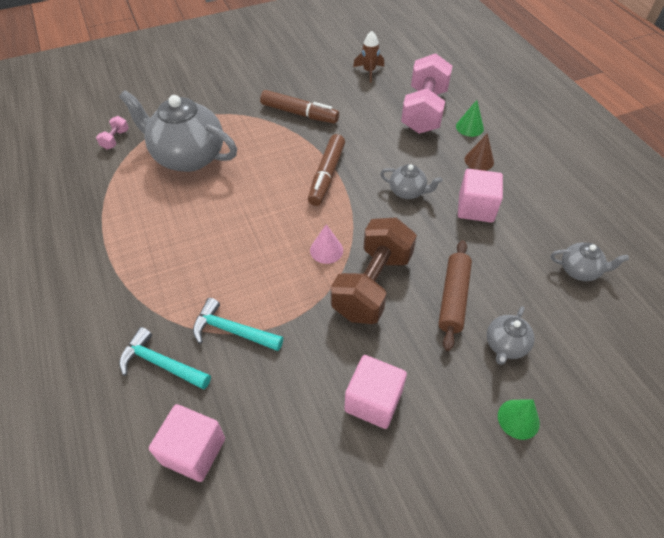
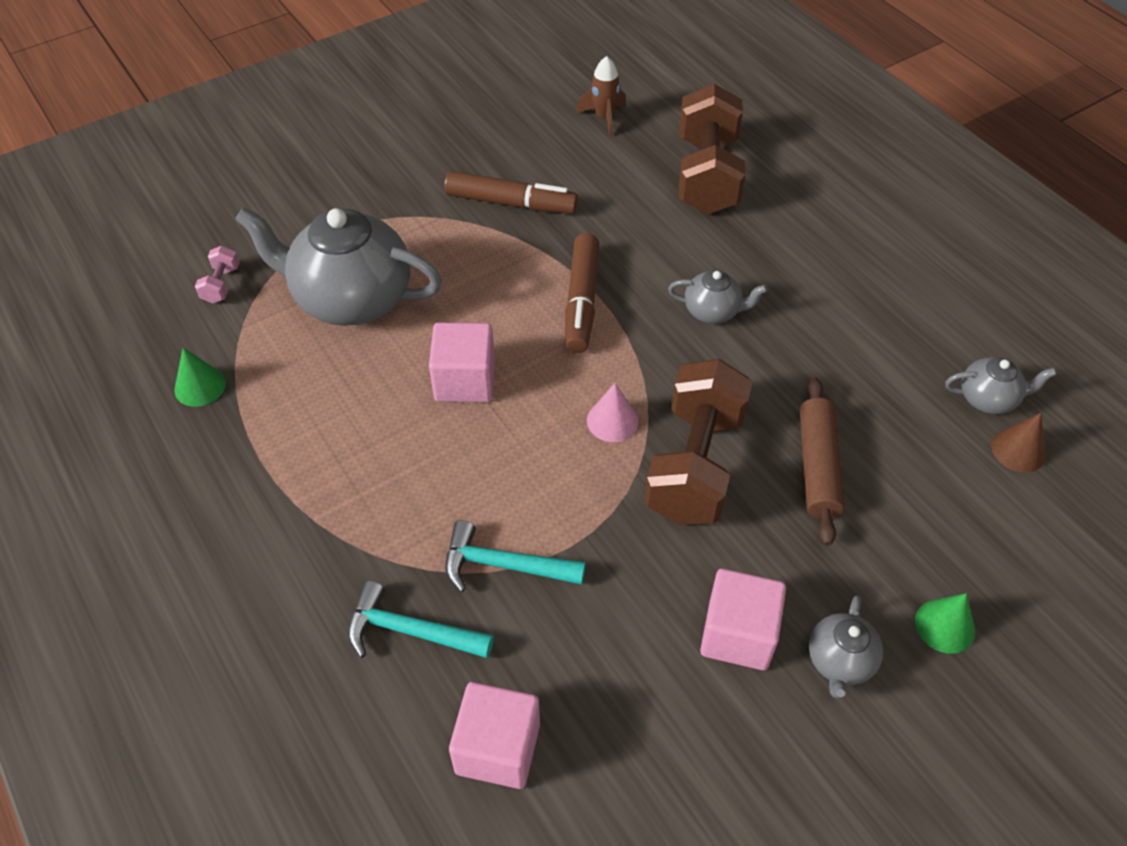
camera: 10 degrees left, 0 degrees up
pink dumbbell [401,53,452,134] -> brown dumbbell [679,84,745,214]
green cone [456,100,484,137] -> green cone moved to [174,348,226,407]
pink cube [458,169,503,223] -> pink cube moved to [429,323,495,402]
brown cone [465,133,494,171] -> brown cone moved to [991,413,1046,473]
grey teapot [487,306,534,365] -> grey teapot moved to [809,596,883,699]

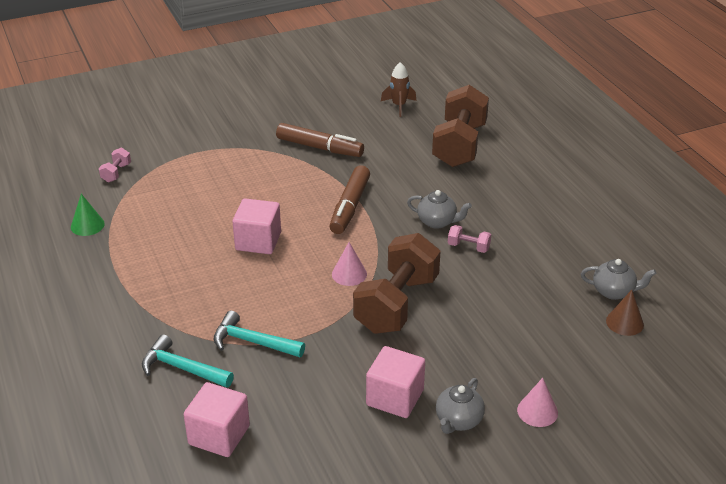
camera: 10 degrees right, 15 degrees down
grey teapot [235,207,442,326] -> none
brown rolling pin [799,377,845,546] -> none
green cone [915,593,975,654] -> pink cone [517,378,558,427]
none -> pink dumbbell [448,225,491,253]

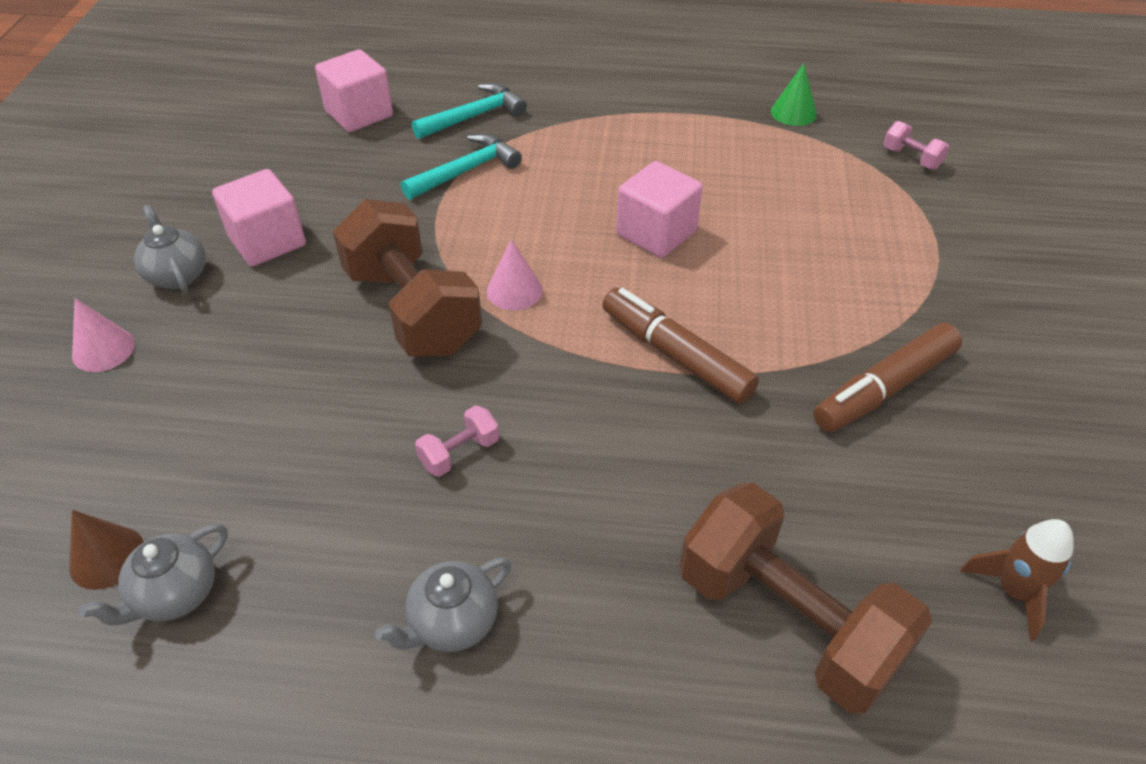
camera: 120 degrees right, 10 degrees up
grey teapot [407,190,472,229] -> grey teapot moved to [375,558,511,652]

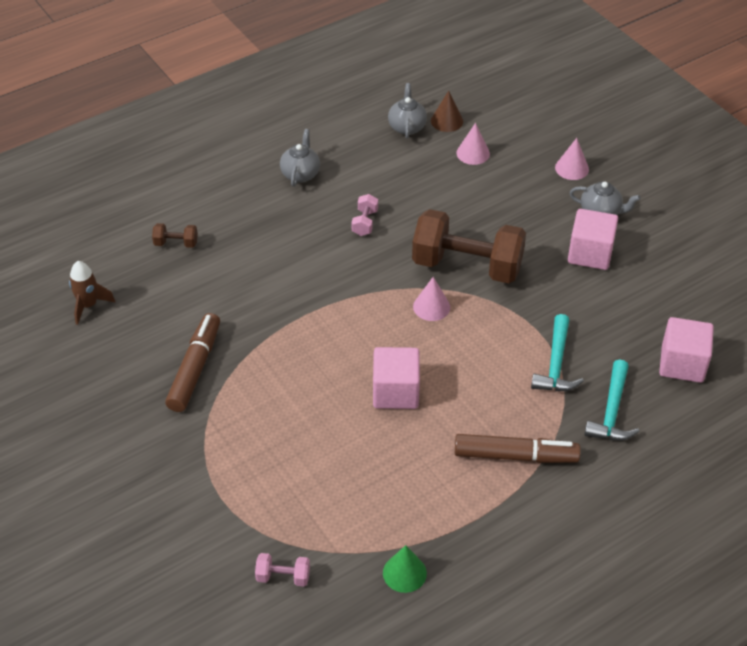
camera: 140 degrees right, 0 degrees up
brown marker [602,288,759,404] -> brown marker moved to [455,434,581,463]
brown dumbbell [680,483,932,713] -> brown dumbbell [152,223,198,248], size x0.41
none -> pink cone [457,123,490,165]

